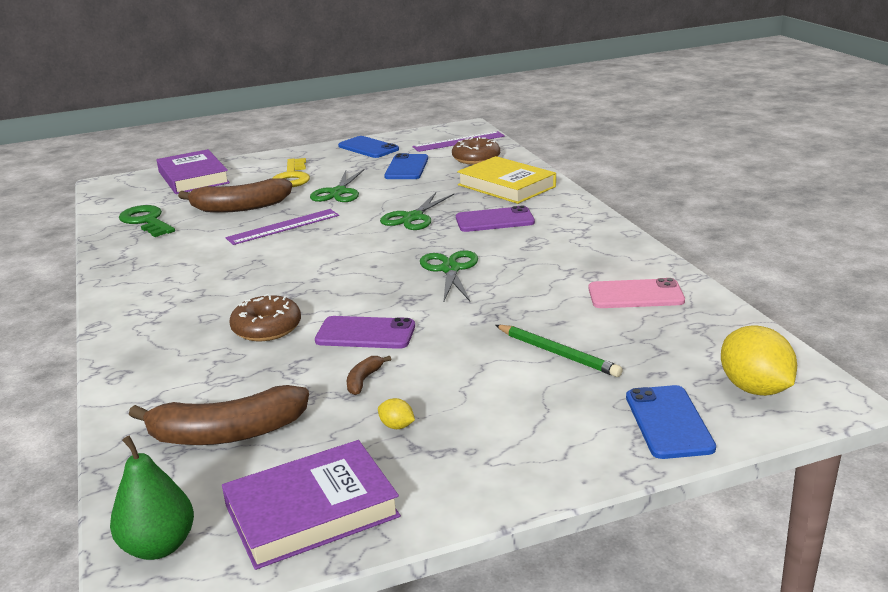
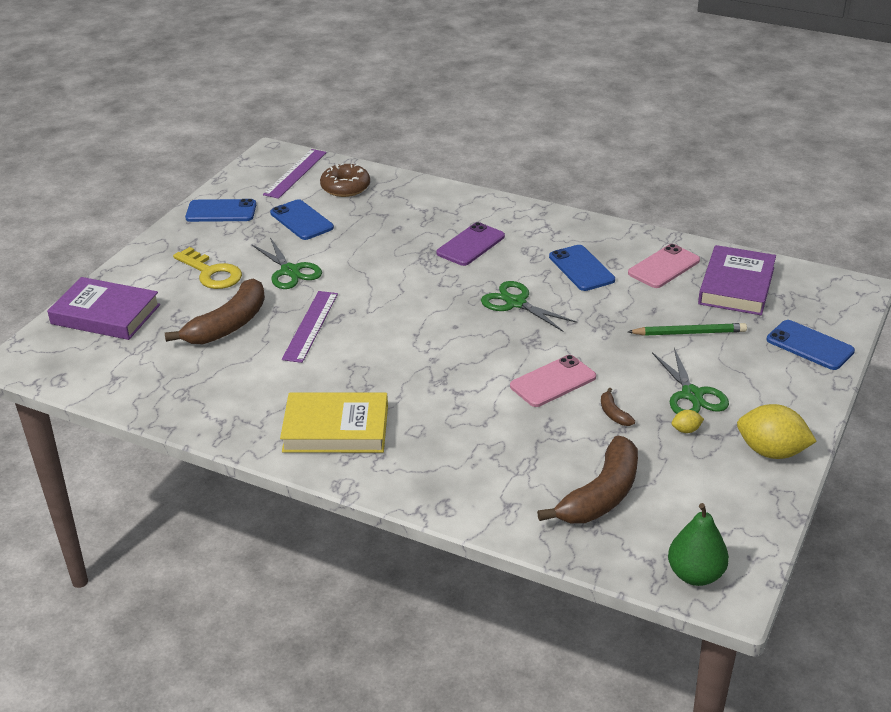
camera: 45 degrees left, 10 degrees up
green key [119,205,175,237] -> none
purple book [222,440,401,570] -> purple book moved to [698,245,776,315]
brown donut [229,293,301,341] -> none
purple phone [315,316,415,349] -> pink phone [510,355,596,407]
green scissors [380,192,454,230] -> green scissors moved to [652,348,729,414]
yellow book [457,156,556,204] -> yellow book moved to [280,393,388,453]
yellow lemon [721,325,797,396] -> yellow lemon moved to [737,404,817,459]
none -> blue phone [549,245,615,291]

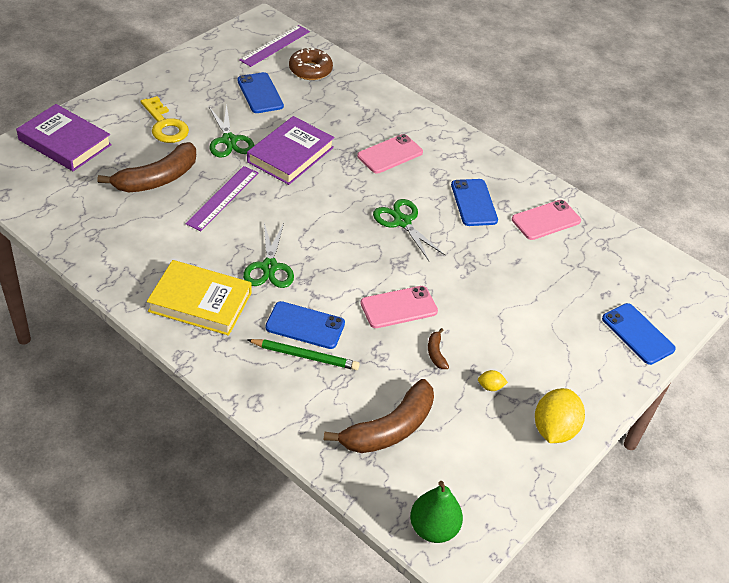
camera: 10 degrees right, 10 degrees up
blue phone [185,199,256,222] -> blue phone moved to [265,301,345,349]
purple phone [436,222,505,266] -> pink phone [357,134,423,174]
green pencil [628,323,747,336] -> green pencil moved to [247,339,360,370]
green scissors [652,348,729,414] -> green scissors moved to [243,223,294,288]
purple book [698,245,776,315] -> purple book moved to [247,116,335,185]
yellow lemon [737,404,817,459] -> yellow lemon turned 75 degrees clockwise [535,388,585,443]

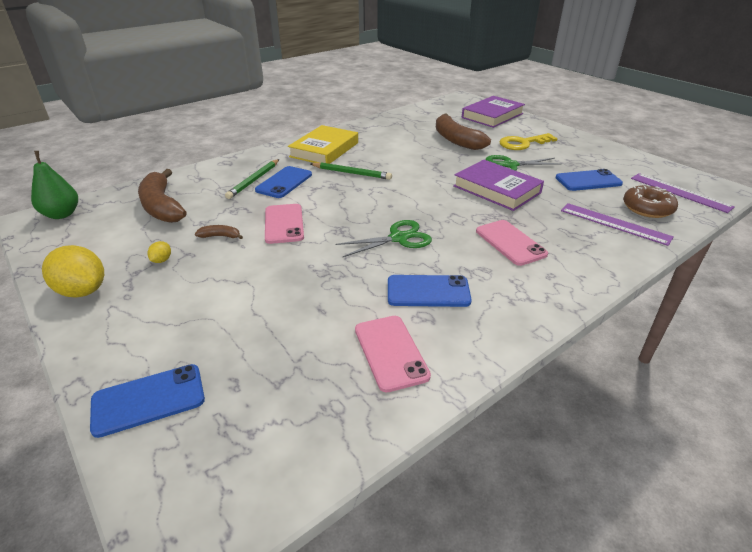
camera: 105 degrees right, 10 degrees down
purple ruler [185,166,258,231] -> purple ruler moved to [561,203,674,246]
green scissors [243,223,294,288] -> green pencil [311,162,392,180]

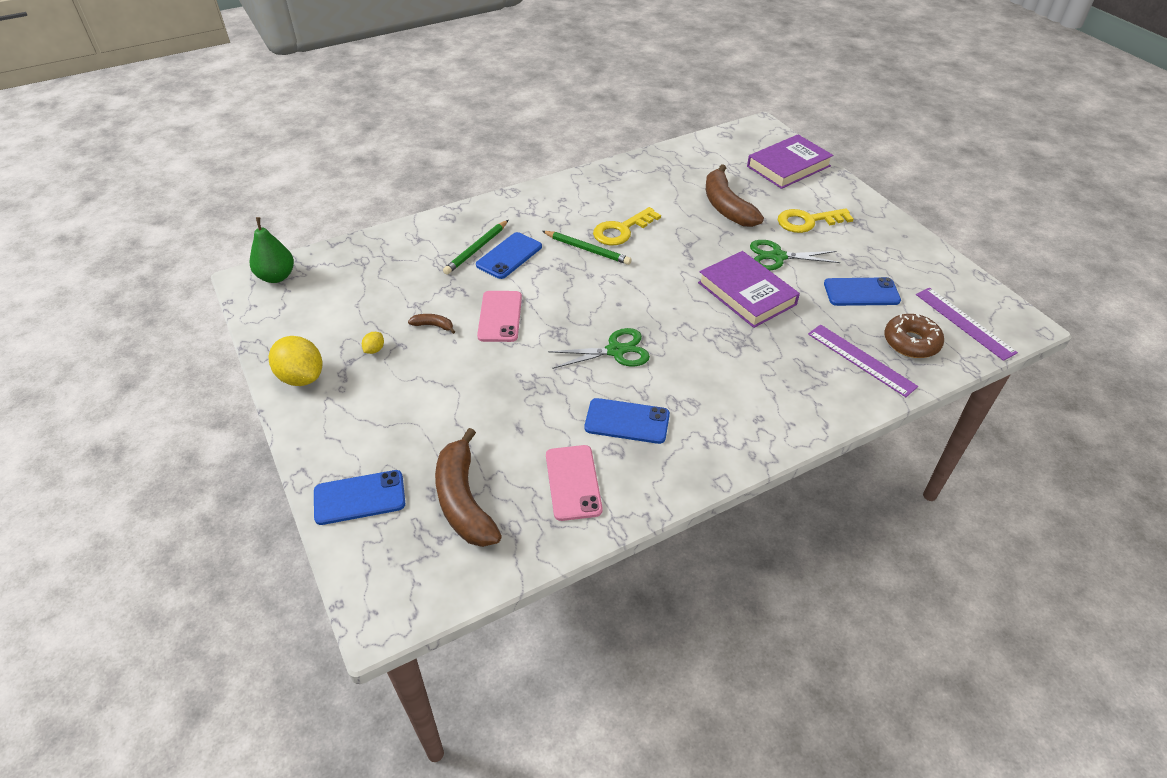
camera: 10 degrees right, 10 degrees up
brown banana [138,169,187,223] -> brown banana moved to [435,428,502,547]
yellow book [288,125,358,164] -> none
pink phone [476,220,548,266] -> none
none -> yellow key [593,207,661,245]

